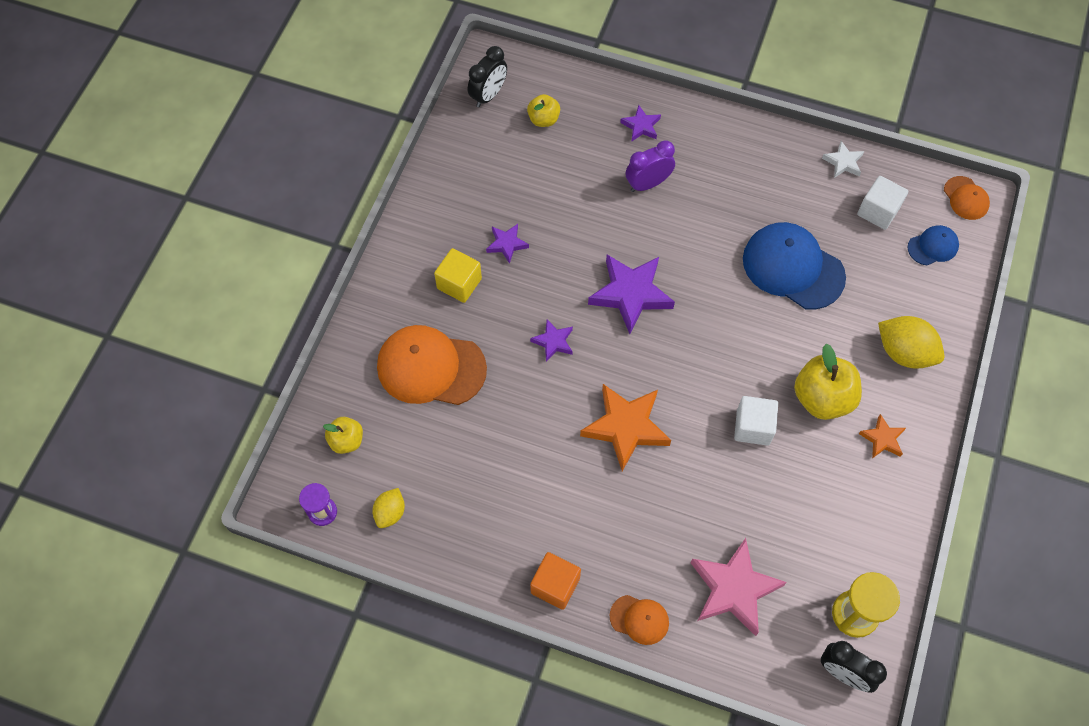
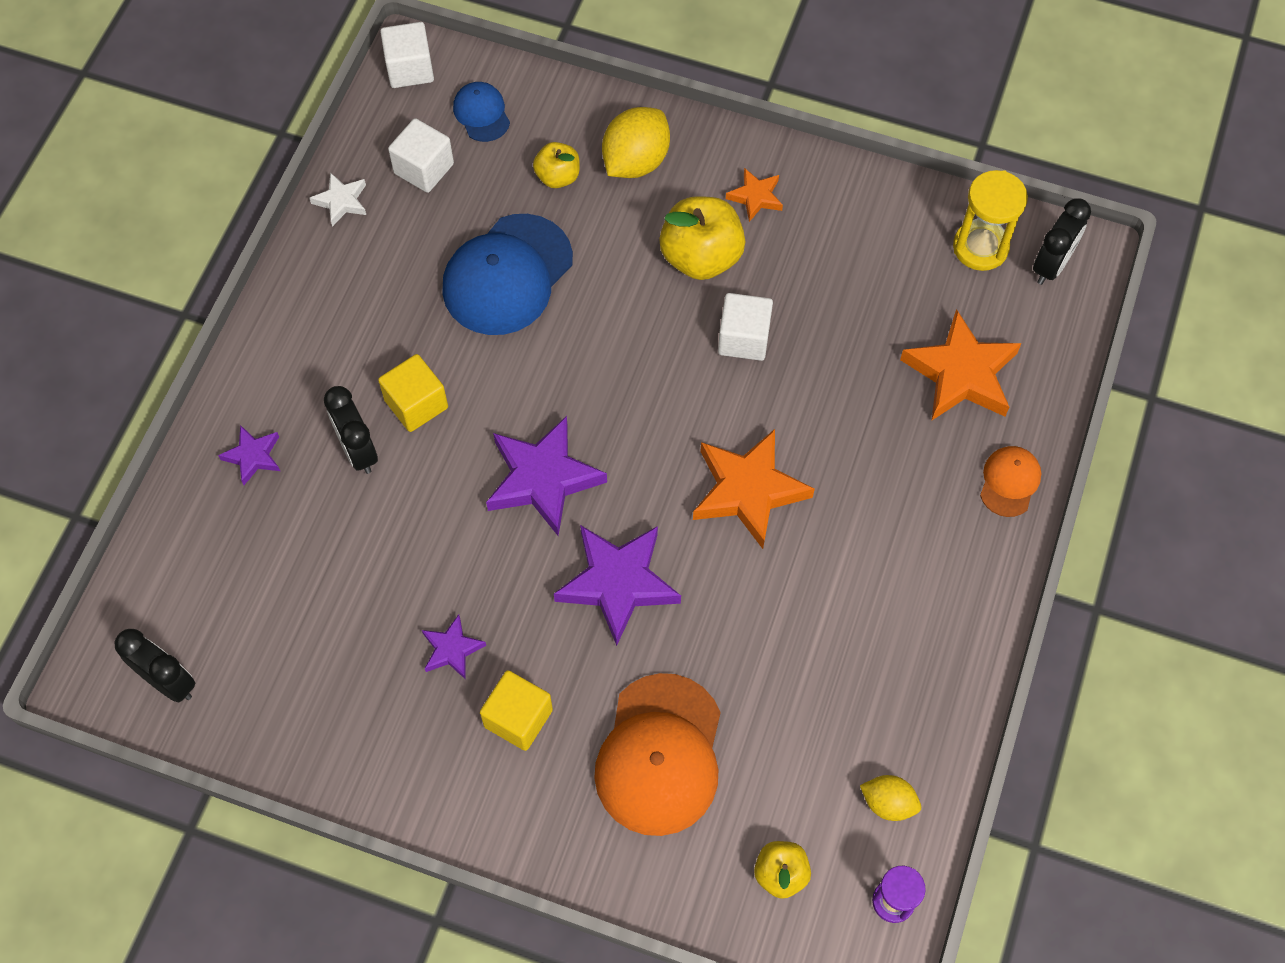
camera: 90 degrees left, 0 degrees up
yellow apple [527,94,560,127] -> yellow apple moved to [533,142,580,188]
purple star [530,319,573,362] -> purple star [554,525,681,646], size x1.95
orange cube [530,552,581,610] -> none
purple clock [626,140,675,192] -> black clock [324,386,378,474]
pink star [691,538,787,636] -> orange star [900,309,1022,420]
orange cap [944,176,990,220] -> white cube [380,22,434,88]
none -> yellow cube [378,354,448,432]

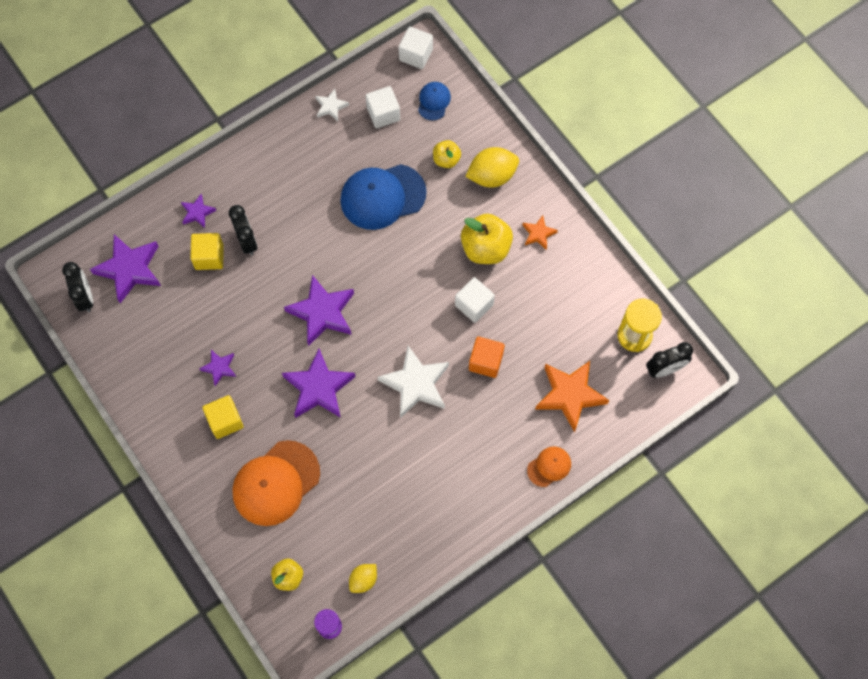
camera: 35 degrees right, 5 degrees up
black clock [324,386,378,474] -> black clock turned 150 degrees clockwise [229,205,257,256]
yellow cube [378,354,448,432] -> yellow cube moved to [190,233,224,270]
orange star [693,429,815,549] -> white star [378,346,449,418]
yellow lemon [860,775,921,821] -> yellow lemon turned 75 degrees clockwise [349,564,377,593]
none -> purple star [90,234,161,303]
none -> orange cube [469,336,505,378]

